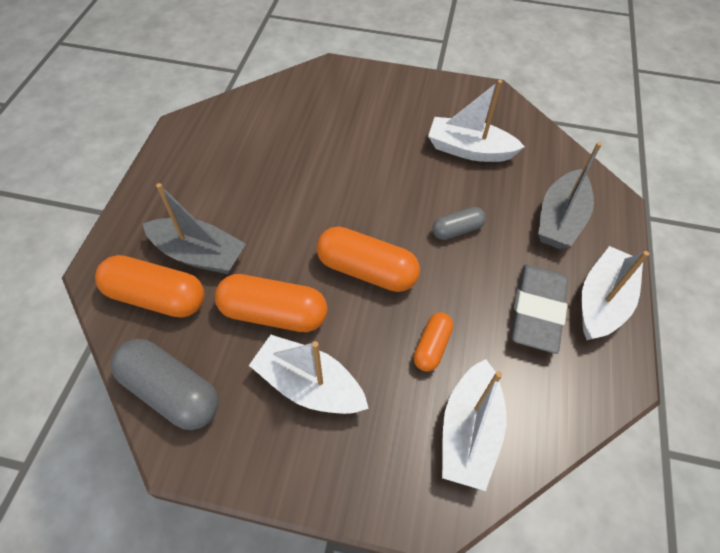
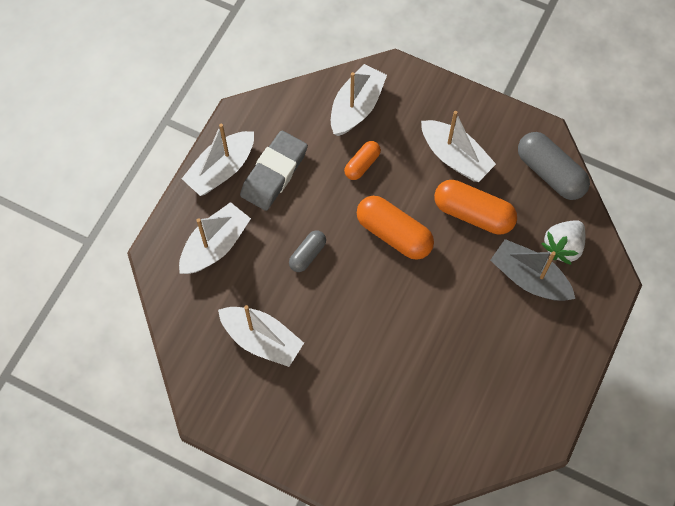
camera: 165 degrees left, 10 degrees up
orange capsule [95,255,204,318] -> white strawberry [541,221,585,265]
grey capsule [432,207,486,240] -> grey capsule turned 45 degrees counterclockwise [289,231,326,272]
grey boat [538,142,602,249] -> white boat [179,202,251,274]

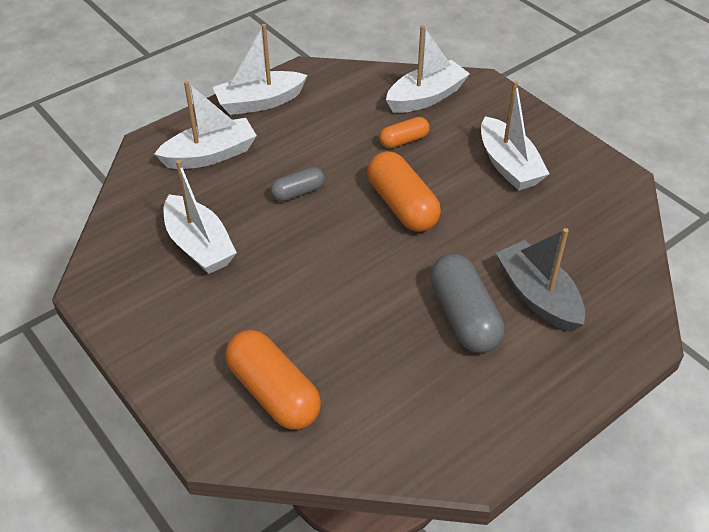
camera: 25 degrees right, 20 degrees down
grey eraser [240,131,308,211] -> none
orange capsule [434,180,517,235] -> orange capsule moved to [225,330,321,430]
grey capsule [518,132,590,200] -> grey capsule moved to [430,254,504,353]
white strawberry [541,221,585,265] -> none

